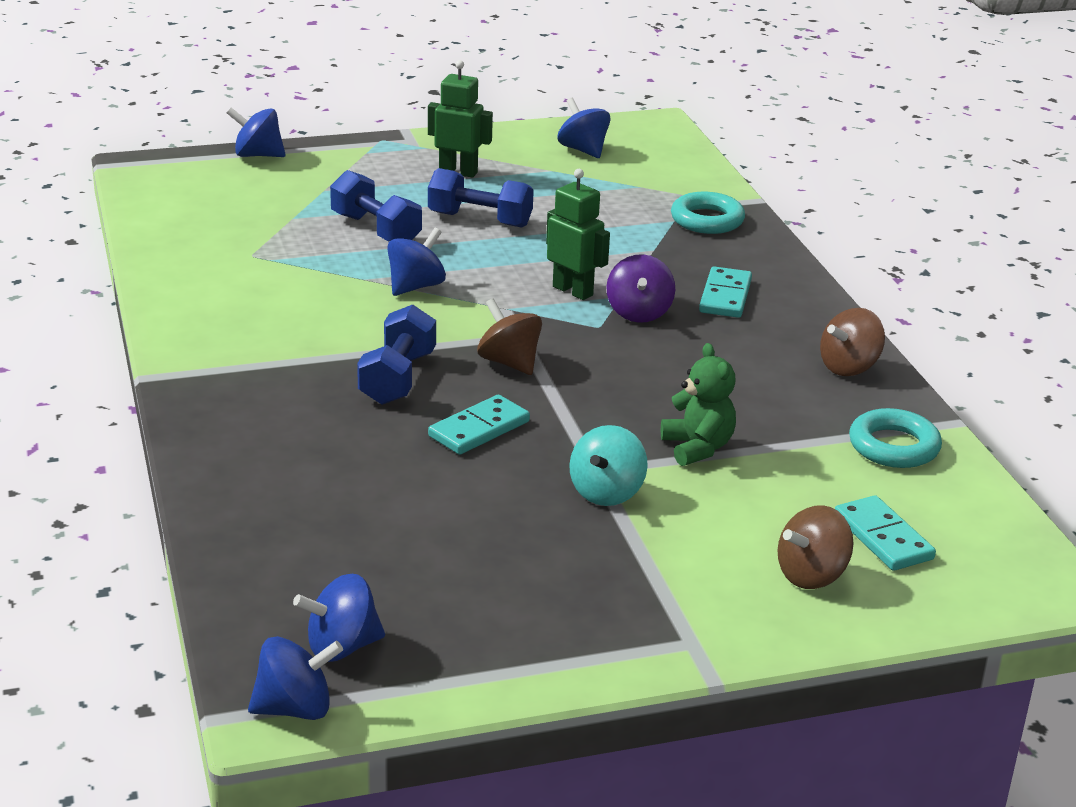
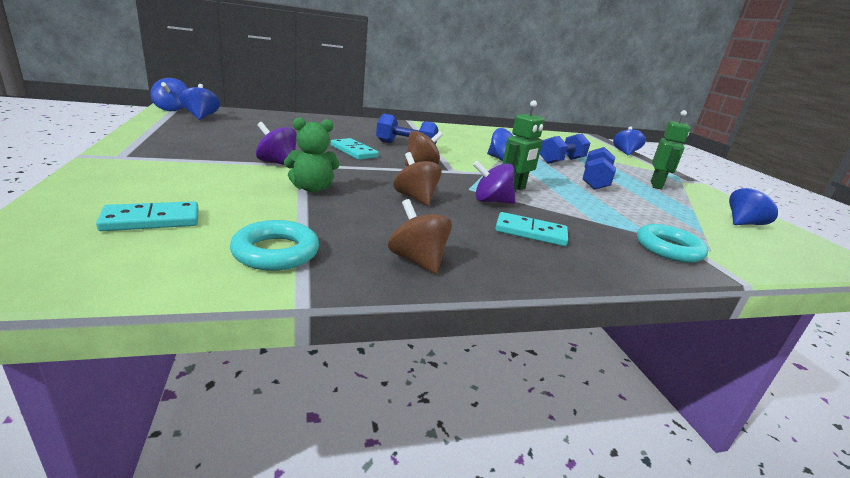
camera: 90 degrees right, 5 degrees down
turquoise spinning top [569,425,648,506] -> purple spinning top [256,122,297,165]
brown spinning top [777,505,854,589] -> brown spinning top moved to [393,152,442,206]

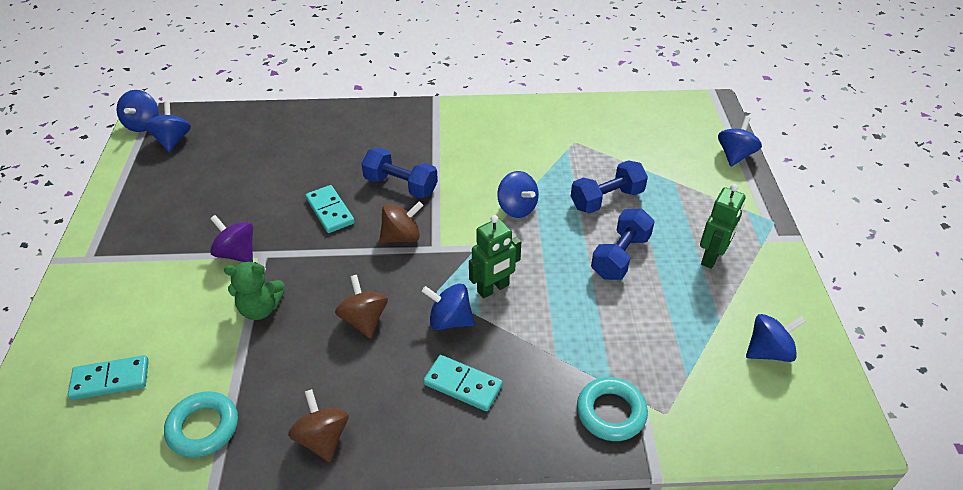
camera: 15 degrees right, 20 degrees up
purple spinning top [473,161,515,204] -> blue spinning top [422,283,475,330]

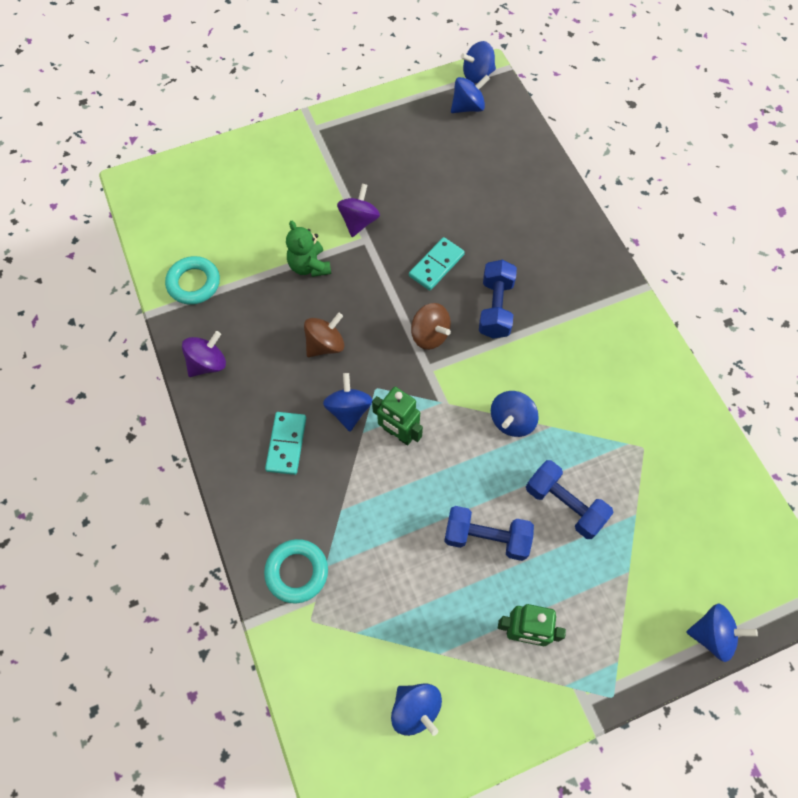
camera: 70 degrees right, 20 degrees up
turquoise domino [68,355,149,400] -> none
brown spinning top [288,389,349,462] -> purple spinning top [182,331,226,377]

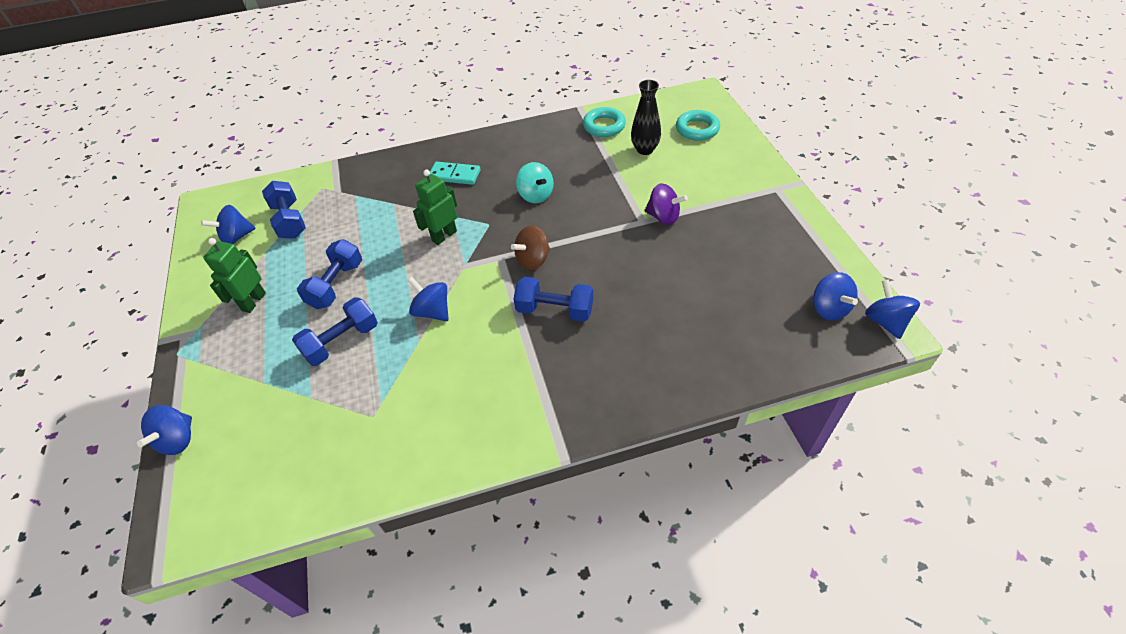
camera: 100 degrees right, 15 degrees down
purple spinning top [182,331,226,377] -> none
turquoise ring [264,539,328,603] -> turquoise ring moved to [676,110,720,141]
green teddy bear [286,221,331,277] -> none
brown spinning top [304,312,345,357] -> turquoise spinning top [516,162,554,203]
blue spinning top [323,373,373,431] -> none
turquoise domino [409,237,465,291] -> none
none -> blue dumbbell [262,181,306,239]
none -> black vase [631,80,661,155]

